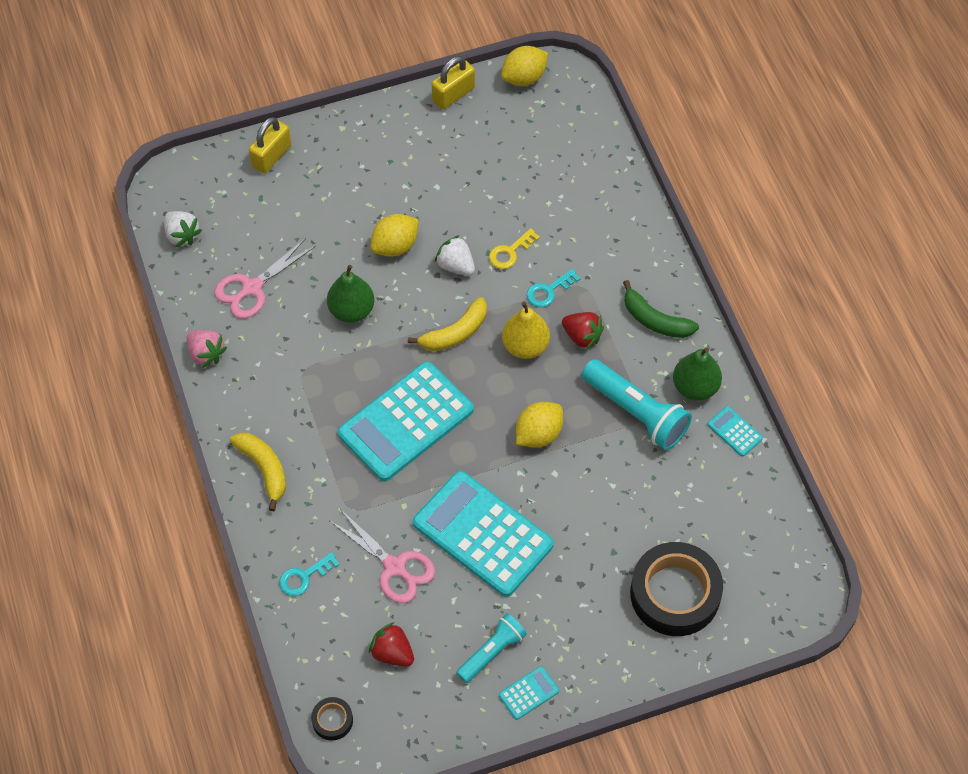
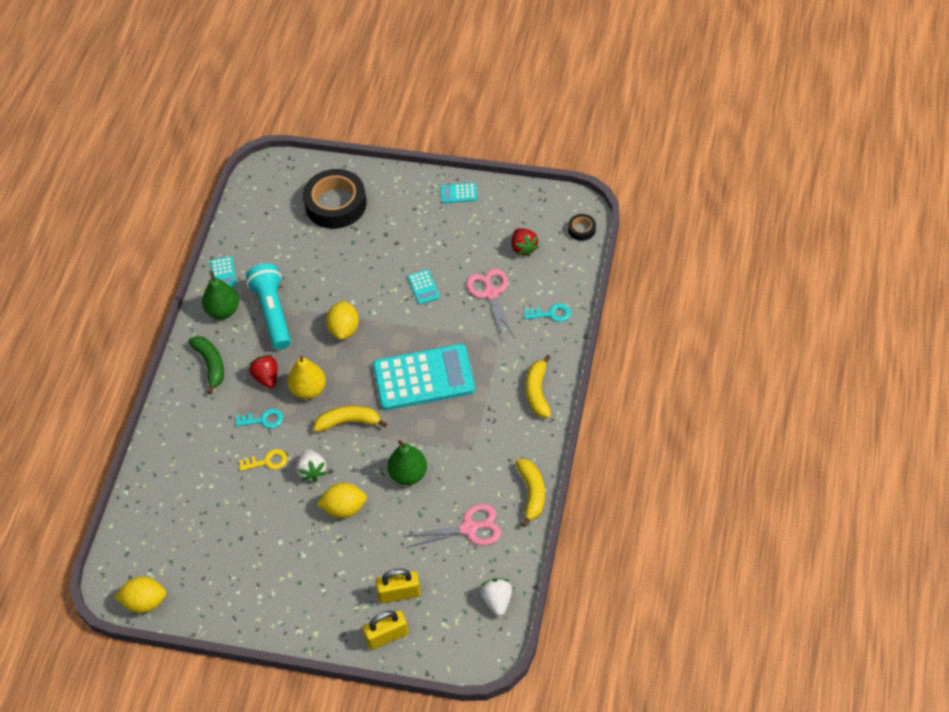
camera: 145 degrees left, 5 degrees down
pink strawberry [187,330,227,368] -> yellow banana [515,459,545,527]
turquoise calculator [413,471,554,597] -> turquoise calculator [407,269,440,305], size x0.41
yellow padlock [432,56,475,110] -> yellow padlock moved to [376,569,421,603]
turquoise flashlight [456,613,527,683] -> none
yellow lemon [516,402,563,448] -> yellow lemon turned 75 degrees counterclockwise [326,300,359,340]

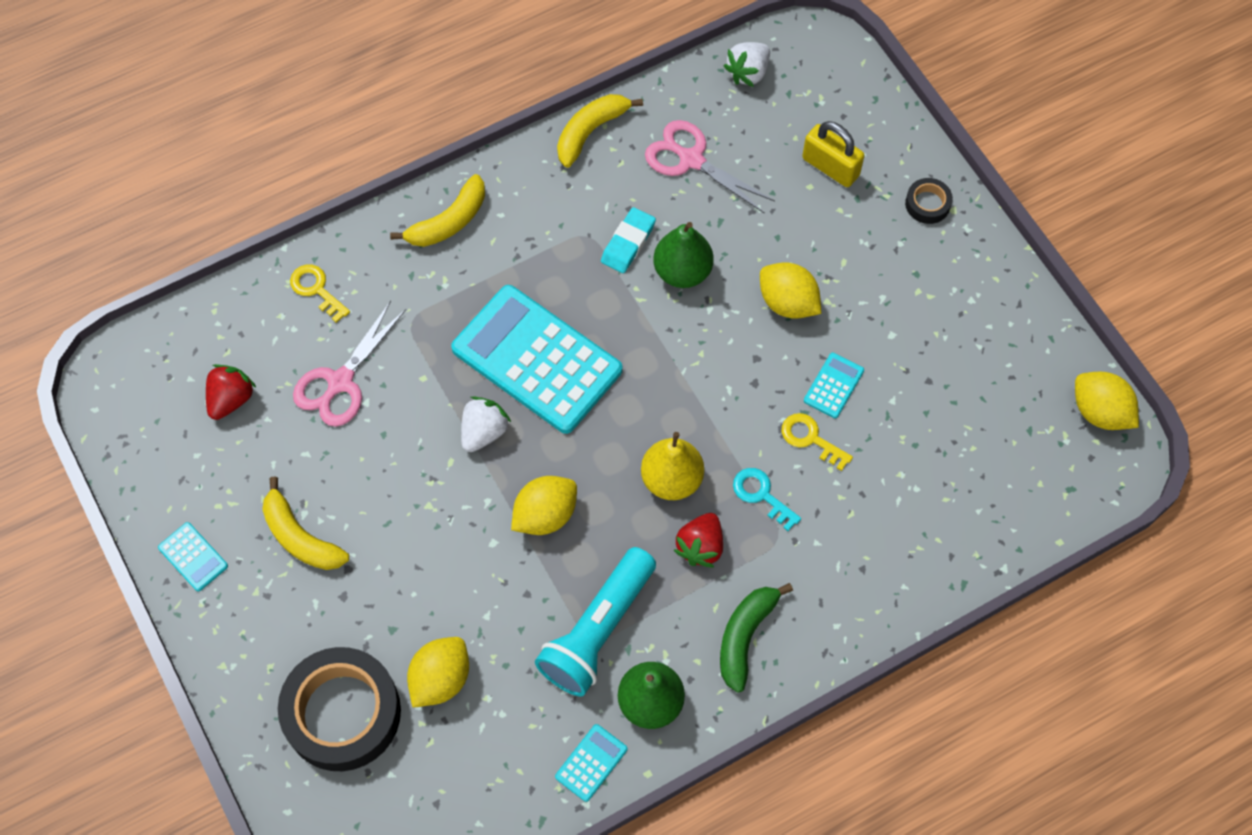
camera: 135 degrees left, 10 degrees up
white strawberry [297,449,327,482] -> white strawberry moved to [461,396,511,452]
yellow banana [313,406,387,432] -> yellow banana moved to [262,477,349,570]
yellow padlock [362,610,409,650] -> none
turquoise calculator [407,269,440,305] -> turquoise calculator moved to [804,353,864,418]
turquoise key [524,303,571,322] -> yellow key [290,264,350,323]
black tape [568,214,596,241] -> black tape moved to [905,178,953,224]
none -> yellow lemon [407,637,469,707]
none -> turquoise eraser [601,207,656,273]

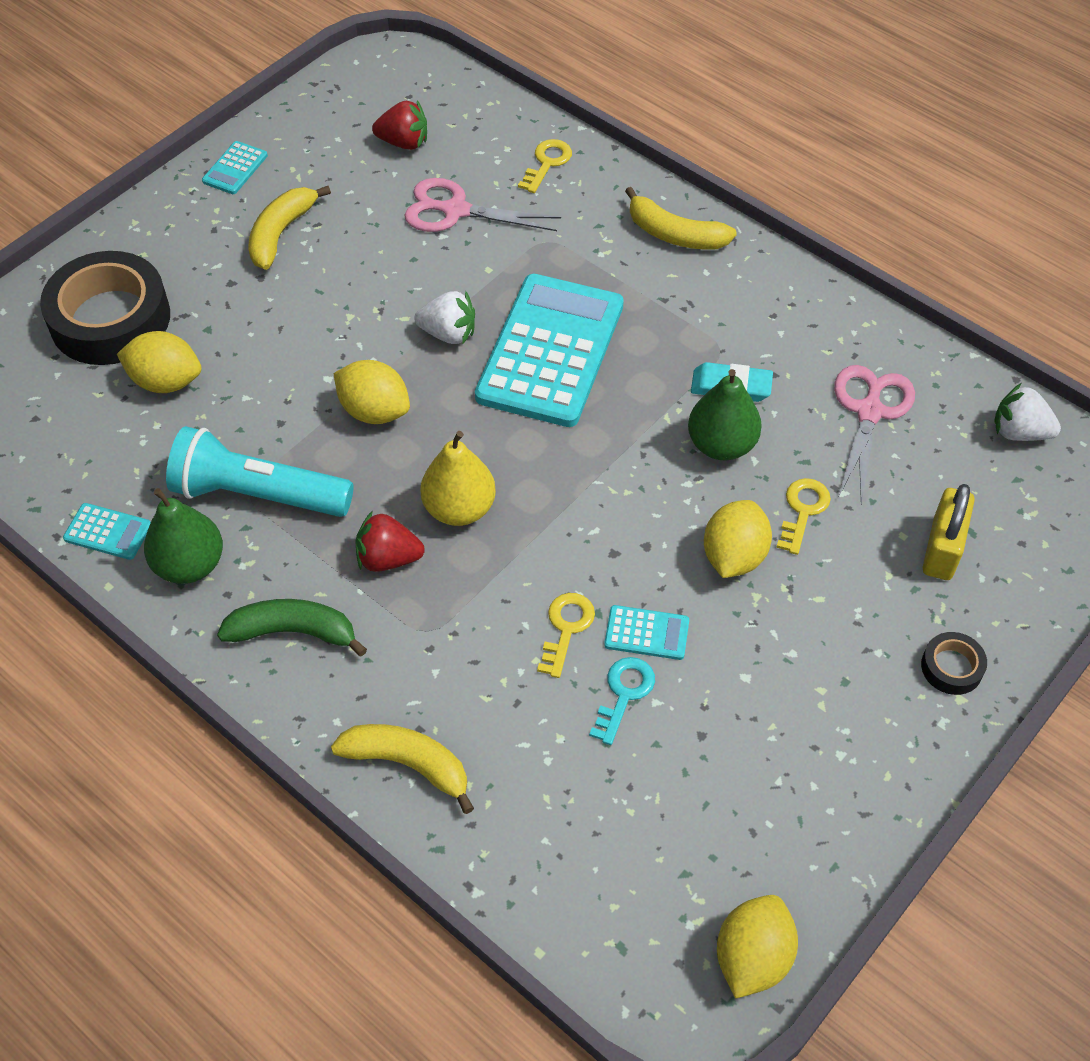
camera: 70 degrees right, 10 degrees down
yellow banana [557,94,643,168] -> yellow banana moved to [331,724,474,814]
turquoise key [733,468,801,531] -> turquoise key moved to [589,657,655,745]
none -> yellow key [776,478,831,555]

